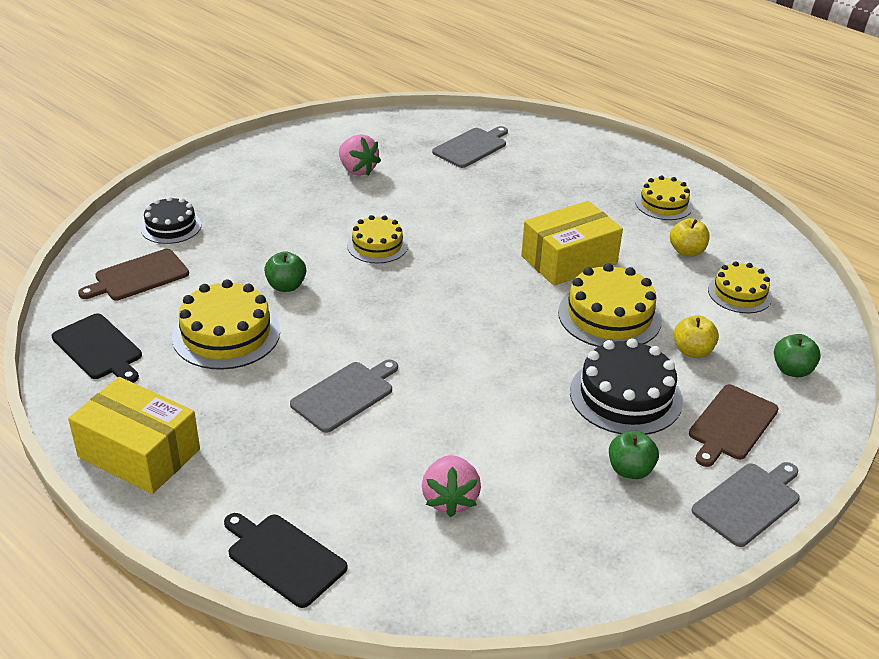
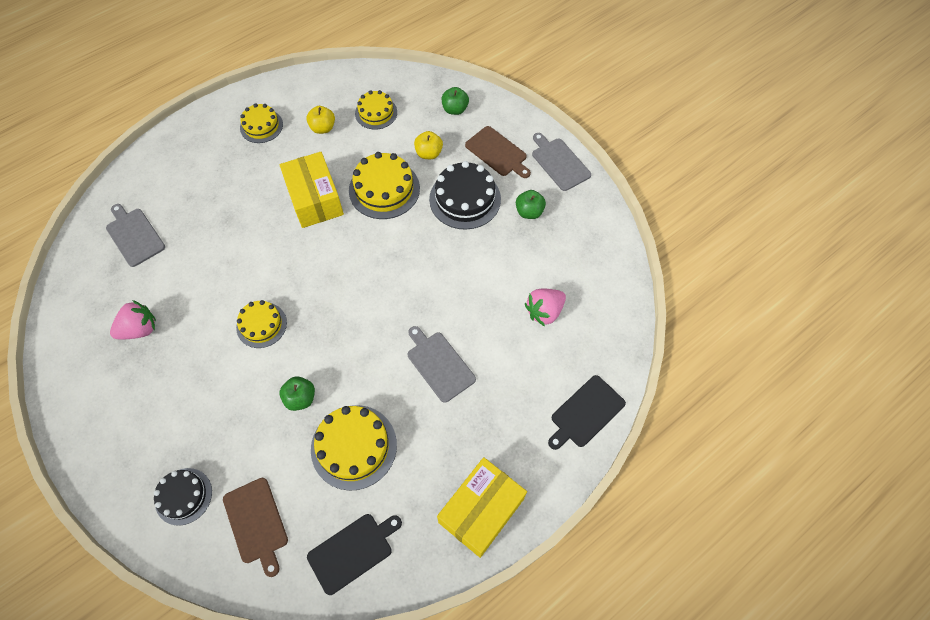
camera: 80 degrees left, 25 degrees up
pink strawberry [422,455,481,517] -> pink strawberry turned 135 degrees clockwise [525,289,566,326]

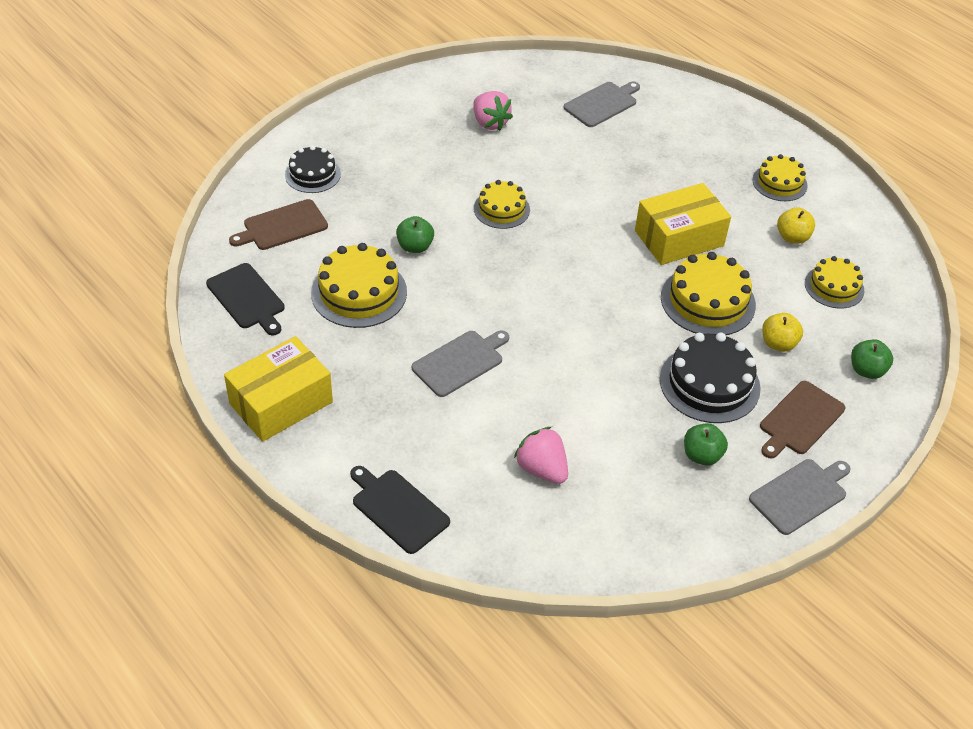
camera: 85 degrees right, 15 degrees down
yellow box [437,457,527,558] -> yellow box turned 75 degrees counterclockwise [224,336,333,442]

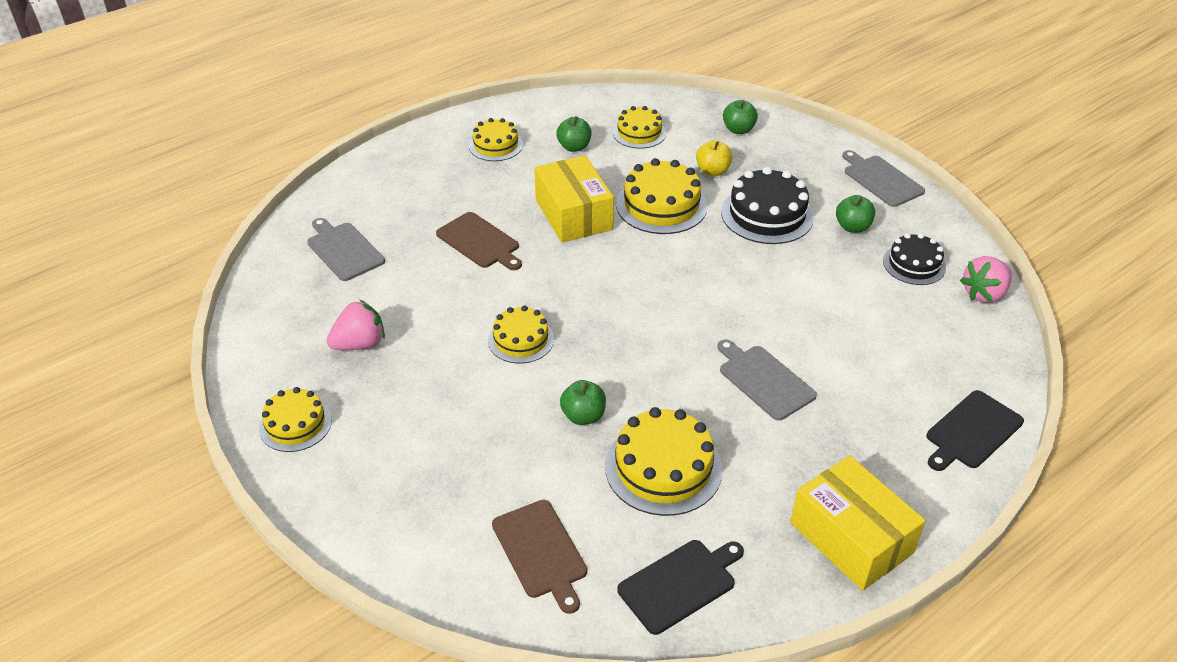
camera: 85 degrees left, 5 degrees down
black cake [285,145,341,193] -> black cake moved to [883,233,946,285]
pink strawberry [514,427,568,484] -> pink strawberry moved to [960,256,1012,303]
brown cutting board [760,381,845,459] -> brown cutting board moved to [436,212,522,270]
yellow apple [777,207,815,244] -> green apple [556,116,592,152]
none -> yellow cake [259,387,332,452]

